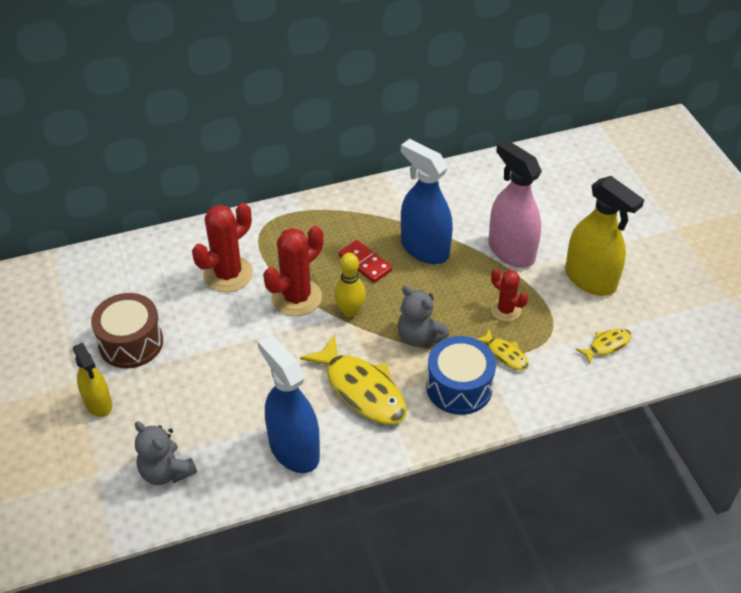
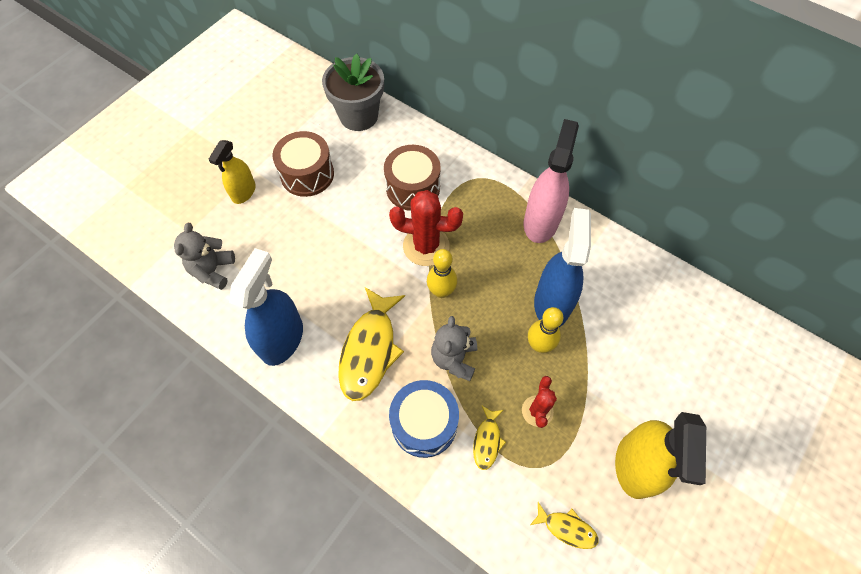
camera: 55 degrees right, 15 degrees up
red cactus [192,203,253,292] -> brown drum [384,145,441,211]
red domino [339,240,392,283] -> none
pink spray bottle [488,140,542,268] -> pink spray bottle moved to [524,119,579,243]
none -> grey flower pot [322,54,384,131]
none -> yellow bowling pin [528,307,564,353]

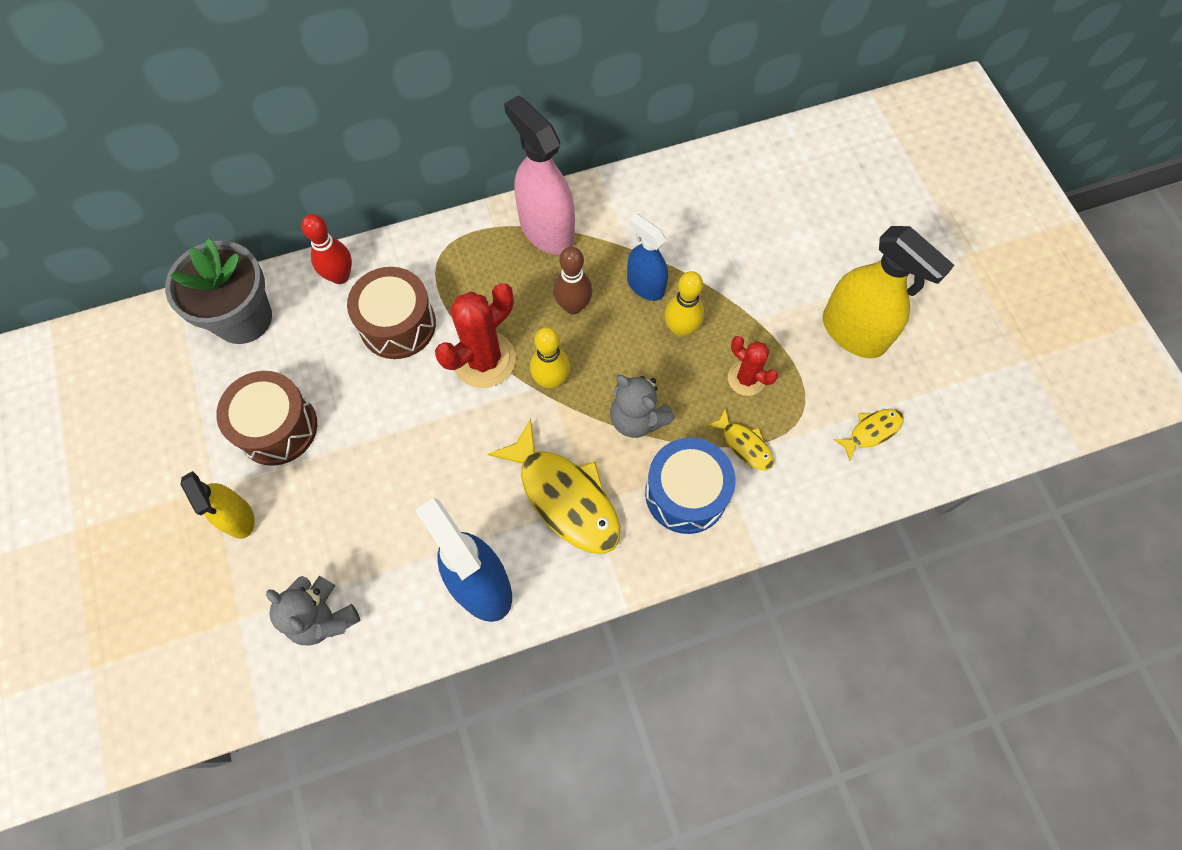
camera: 55 degrees left, 5 degrees up
blue spray bottle [534,208,591,327] -> blue spray bottle [627,213,668,301], size x0.62
none -> red bowling pin [301,214,352,284]
none -> brown bowling pin [553,247,592,314]

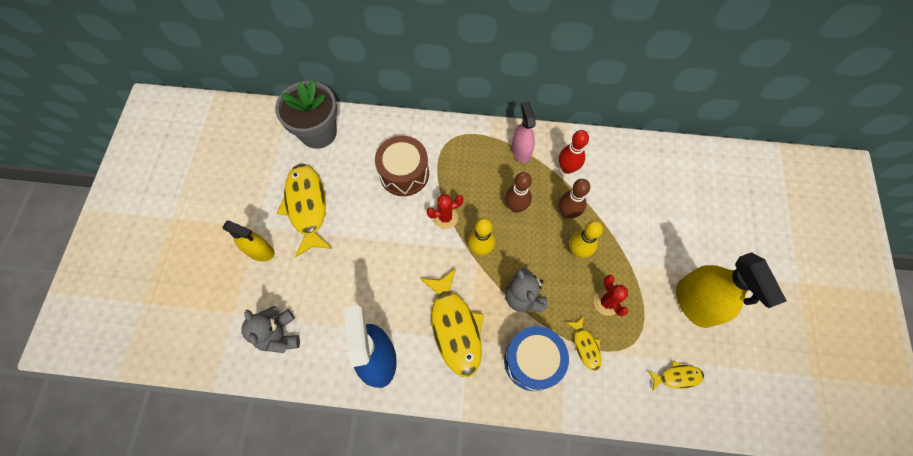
camera: 25 degrees right, 0 degrees up
yellow spray bottle [181,471,255,539] -> yellow spray bottle turned 60 degrees counterclockwise [222,221,274,262]
brown drum [216,371,317,466] -> yellow fish [277,164,332,257]
red bowling pin [301,214,352,284] -> red bowling pin moved to [559,130,589,174]
red cactus [435,283,516,388] -> red cactus [426,194,464,229], size x0.59
pink spray bottle [504,95,575,255] -> pink spray bottle [512,101,536,163], size x0.62
blue spray bottle [627,213,668,301] -> brown bowling pin [559,179,590,219]

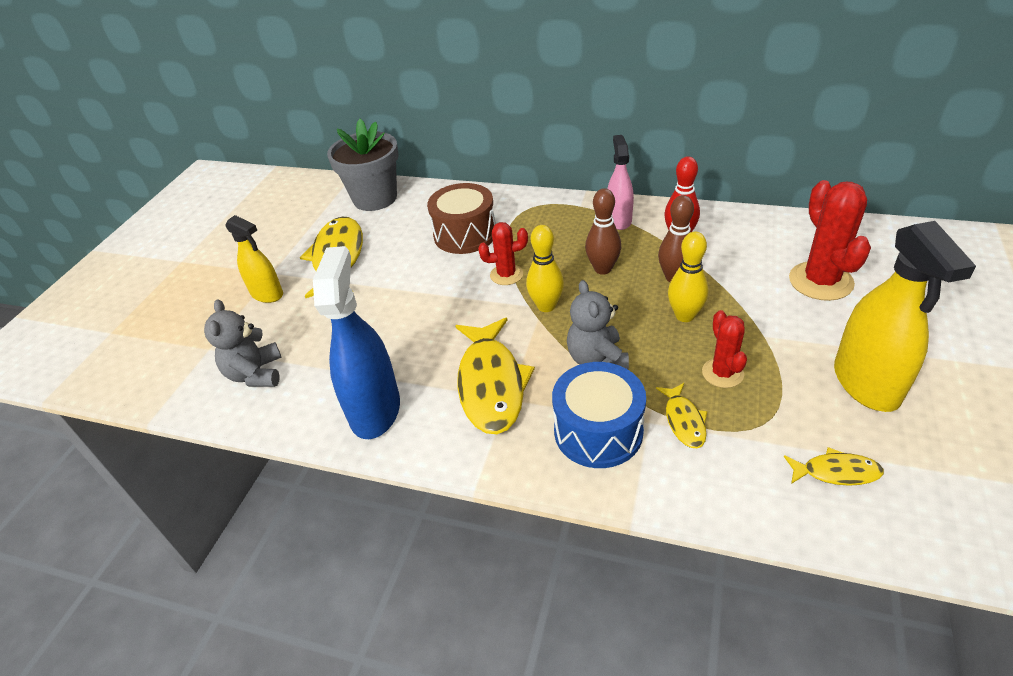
camera: 15 degrees right, 25 degrees down
none -> red cactus [789,180,871,301]

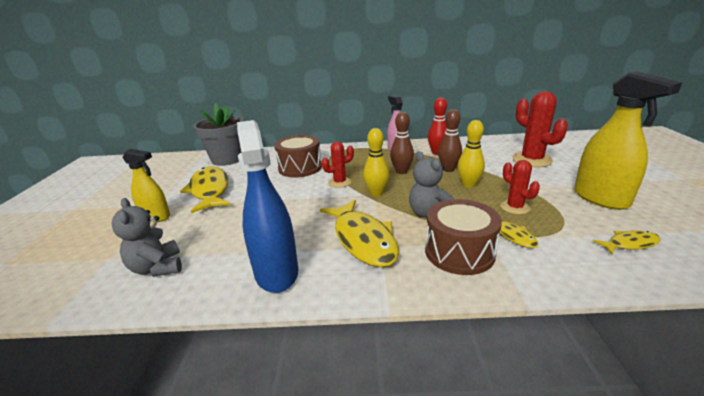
camera: 20 degrees left, 15 degrees down
blue drum [552,362,646,468] -> brown drum [425,199,502,275]

